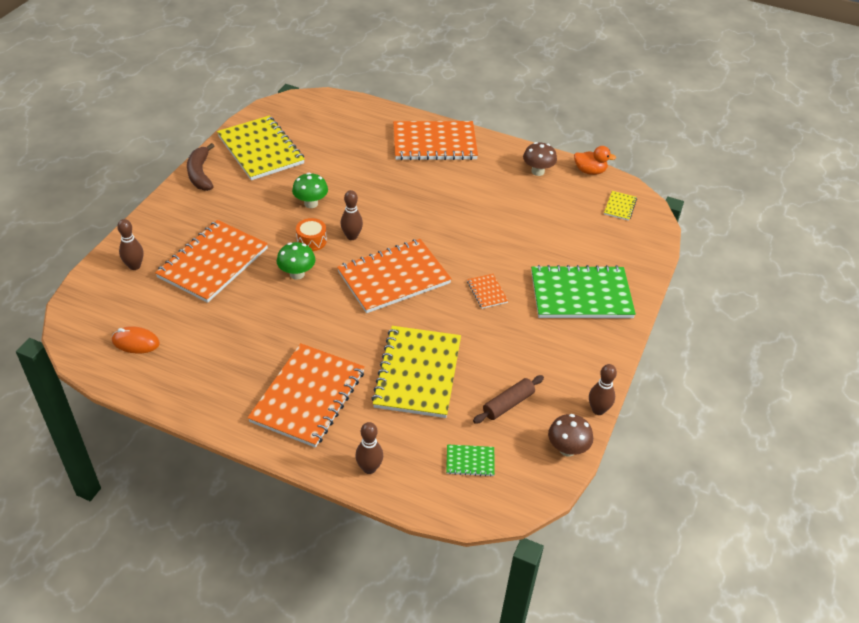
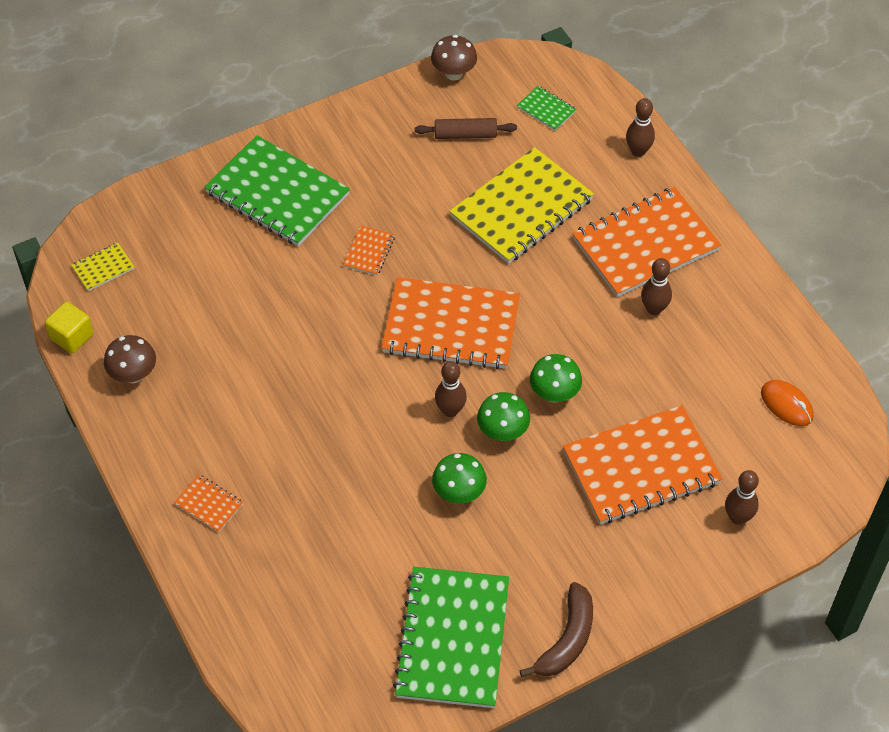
camera: 140 degrees left, 10 degrees up
yellow notebook [217,116,305,180] -> green notebook [393,567,509,708]
orange drum [296,218,327,251] -> green mushroom [477,392,530,441]
orange notebook [393,121,478,160] -> orange notebook [174,475,243,532], size x0.43
orange duck [574,146,616,175] -> yellow cube [45,302,94,353]
brown bowling pin [589,364,617,415] -> brown bowling pin moved to [641,258,672,315]

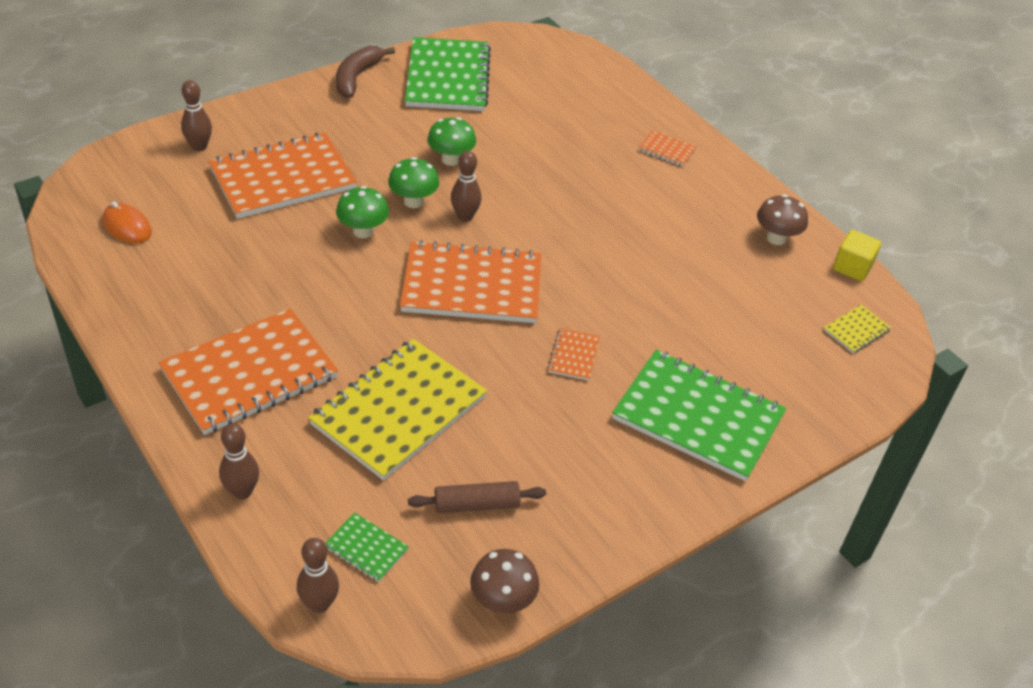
camera: 170 degrees right, 10 degrees down
brown bowling pin [641,258,672,315] -> brown bowling pin moved to [297,538,339,613]

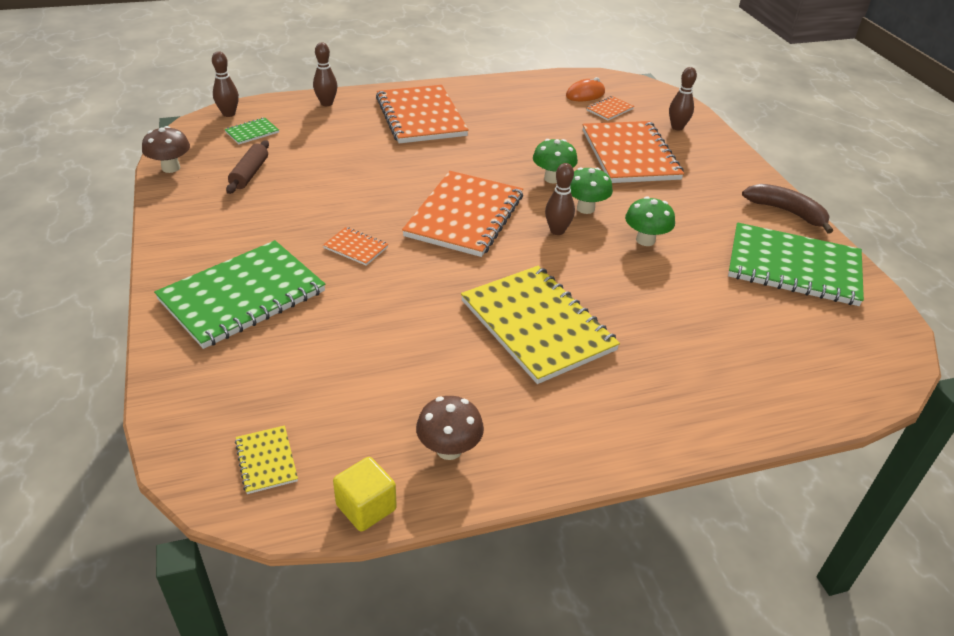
camera: 110 degrees right, 5 degrees down
yellow notebook [308,339,487,481] -> yellow notebook moved to [461,266,620,384]
orange notebook [638,130,697,167] -> orange notebook moved to [586,96,634,121]

